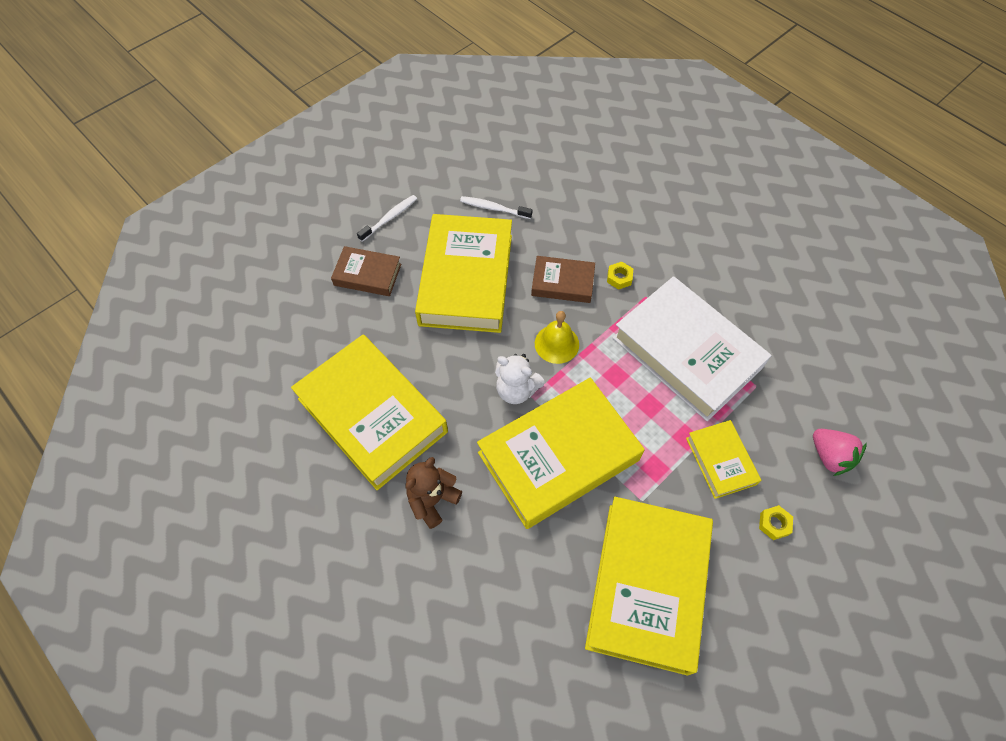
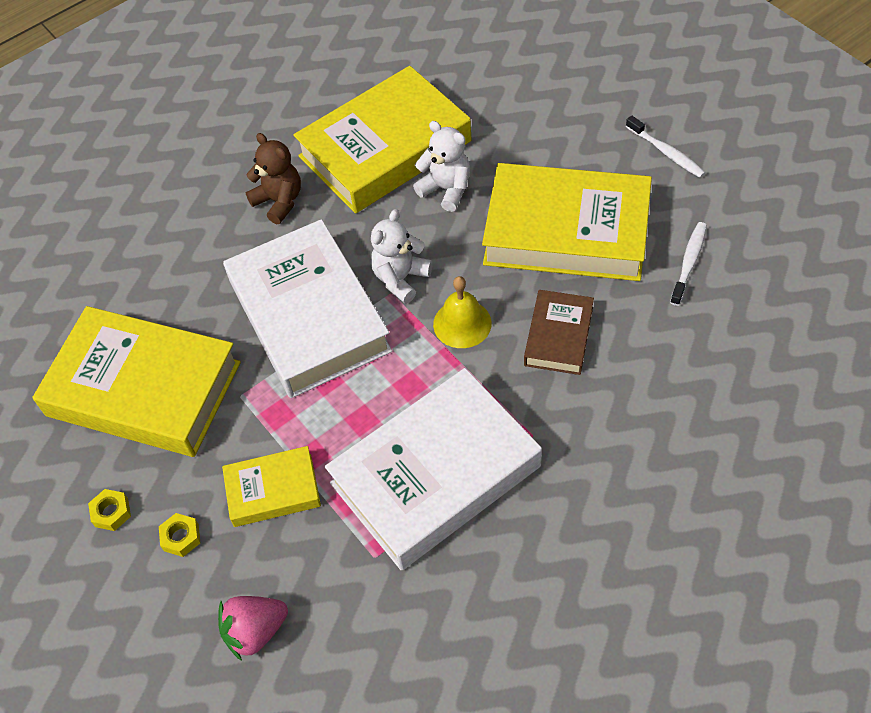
camera: 100 degrees right, 5 degrees down
brown book [331,246,401,296] -> none
yellow book [477,377,645,529] -> white book [223,219,392,398]
yellow nut [607,262,633,290] -> yellow nut moved to [88,489,131,531]
none -> white teddy bear [413,121,470,212]

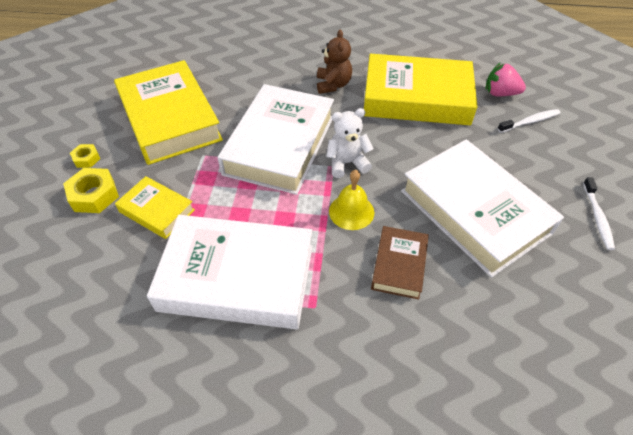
camera: 40 degrees right, 5 degrees down
yellow nut [159,513,200,557] -> yellow nut [63,168,119,213], size x1.73
pink strawberry [218,596,288,661] -> pink strawberry moved to [485,62,526,96]
white teddy bear [413,121,470,212] -> none
yellow book [482,163,652,281] -> white book [401,139,564,278]
brown book [524,290,594,375] -> brown book turned 45 degrees counterclockwise [371,226,429,300]
white toothbrush [670,222,707,306] -> white toothbrush moved to [498,109,560,133]

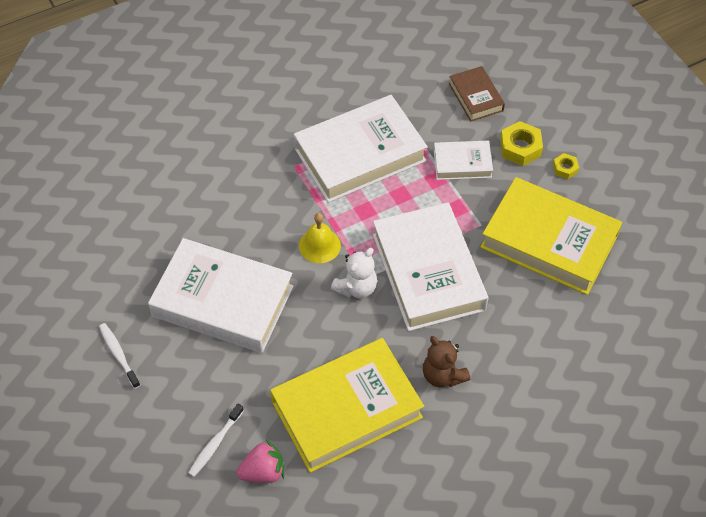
camera: 145 degrees right, 5 degrees up
yellow book [115,176,195,239] -> white book [434,141,493,180]
brown book [371,226,429,300] -> brown book moved to [449,66,505,122]

